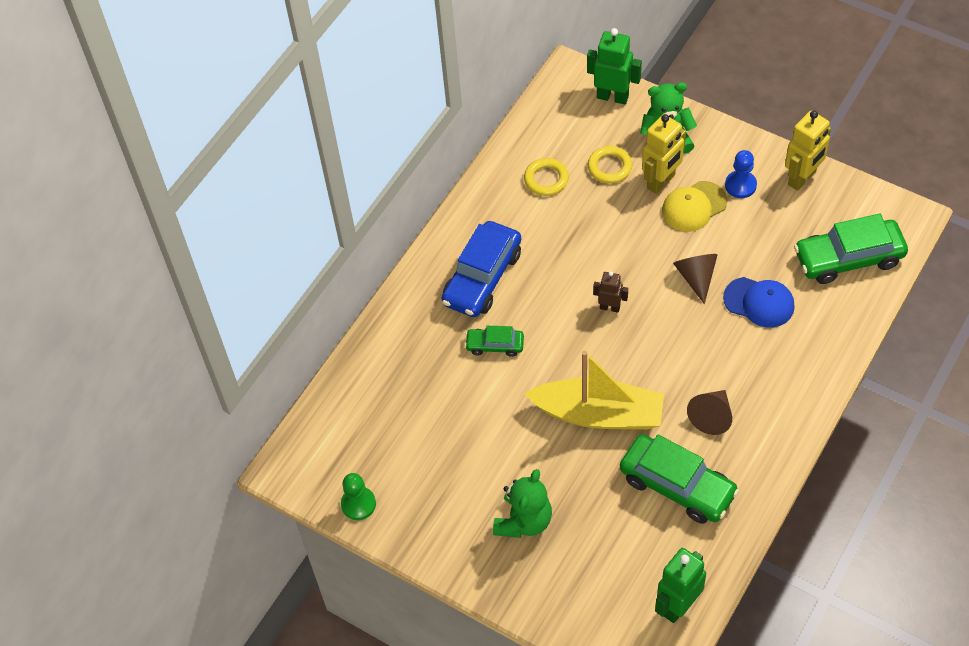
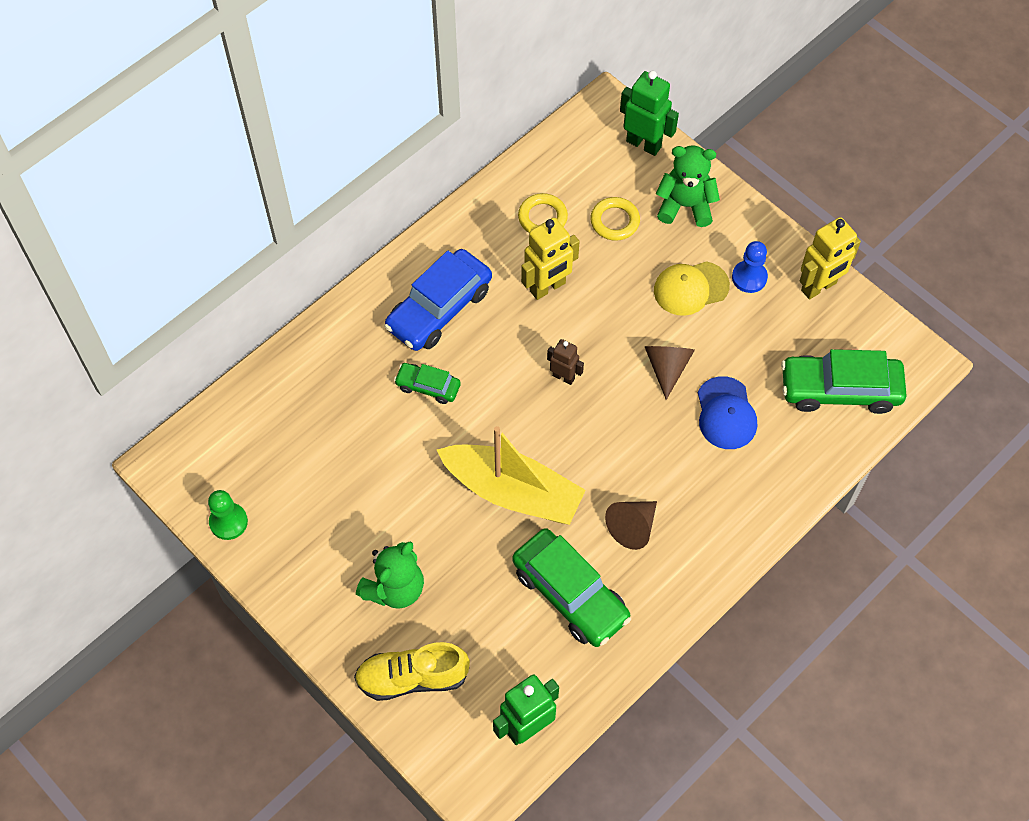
camera: 10 degrees right, 5 degrees up
yellow robot [642,114,686,194] -> yellow robot moved to [521,218,580,300]
blue cap [723,277,795,328] -> blue cap turned 45 degrees clockwise [698,376,757,449]
none -> yellow shoe [354,642,470,701]

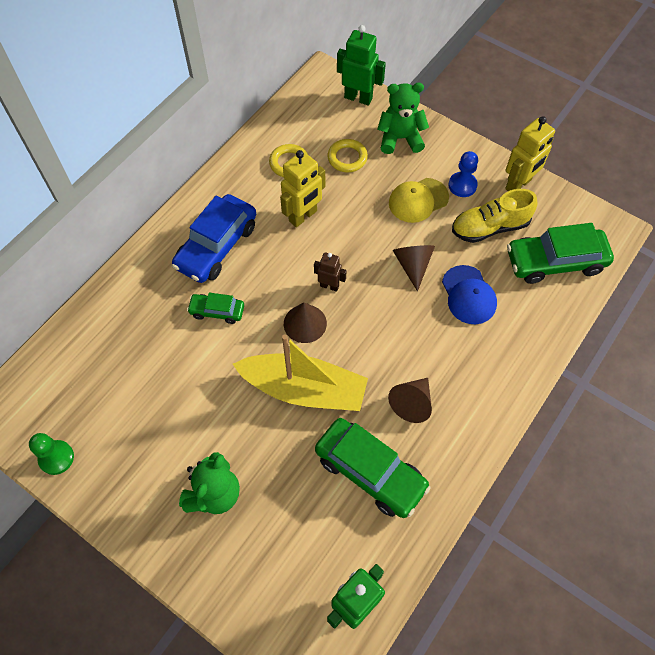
camera: 10 degrees left, 0 degrees up
yellow shoe [354,642,470,701] -> yellow shoe moved to [452,189,537,243]
none -> brown cone [284,302,327,343]

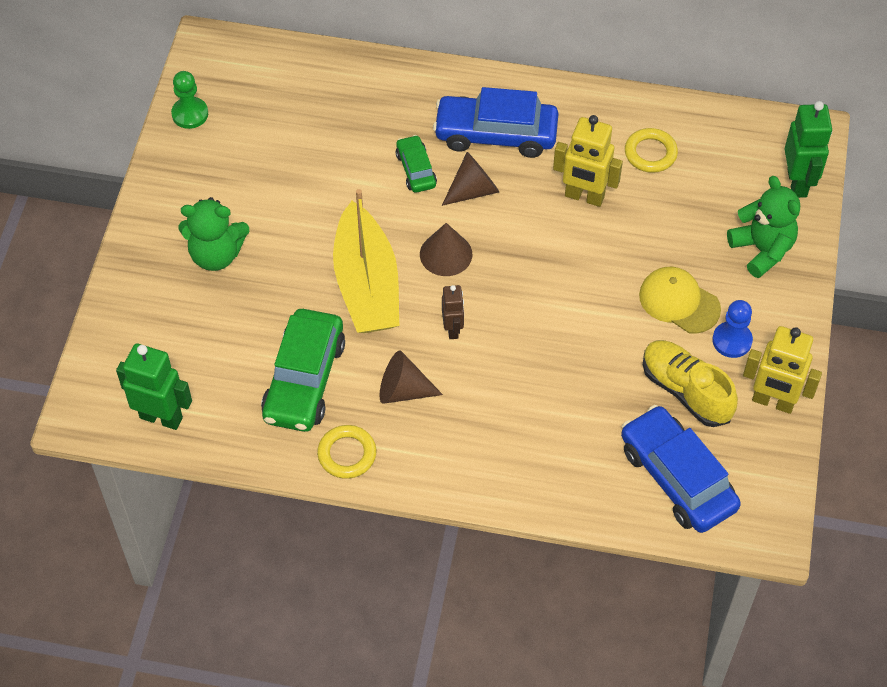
camera: 65 degrees right, 5 degrees down
brown robot [314,252,347,292] -> brown robot moved to [442,285,464,339]
yellow ring [328,139,368,173] -> yellow ring moved to [317,425,376,479]
brown cone [393,245,435,292] -> brown cone moved to [442,152,499,206]
blue cap [442,265,497,324] -> none
green car [507,223,614,284] -> blue car [621,405,741,533]

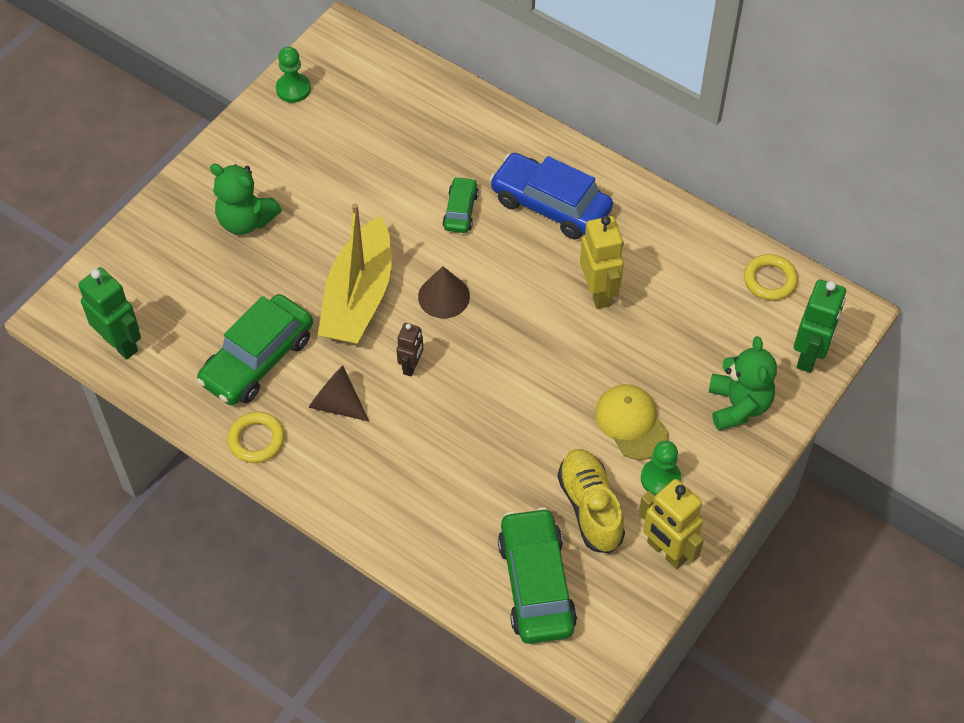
camera: 25 degrees right, 0 degrees up
brown cone [442,152,499,206] -> none
yellow robot [553,115,623,207] -> yellow robot turned 150 degrees counterclockwise [580,216,624,309]
blue car [621,405,741,533] -> green car [498,507,577,644]
yellow ring [625,128,678,173] -> yellow ring moved to [744,254,798,301]
blue pawn [712,300,753,358] -> green pawn [641,441,681,496]

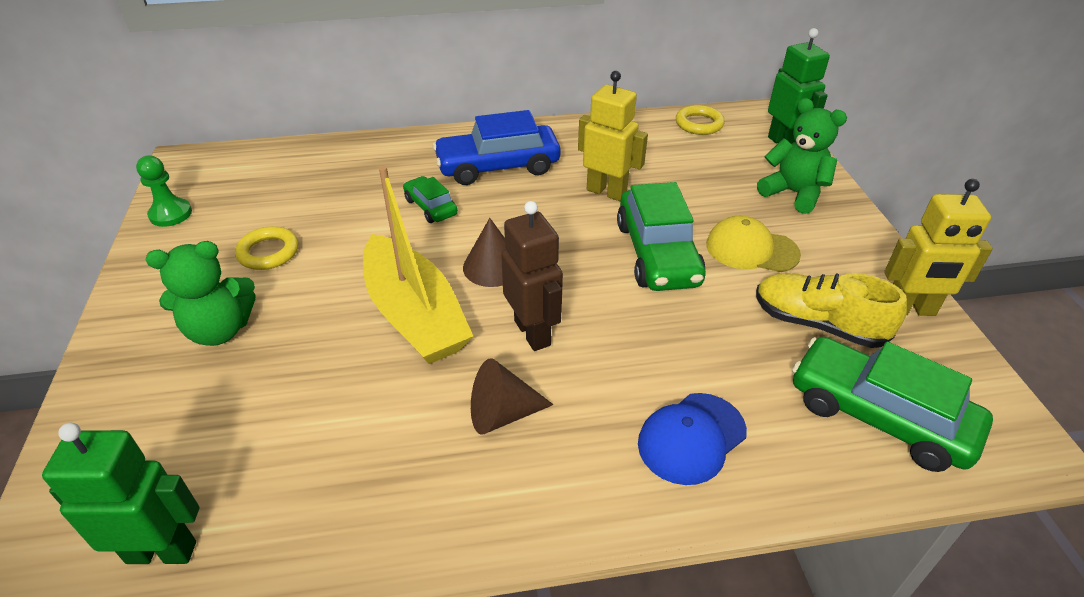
camera: 45 degrees left, 15 degrees down
green car [196,294,313,406] -> green car moved to [617,182,706,291]
yellow ring [227,412,285,463] -> yellow ring moved to [235,226,299,270]
brown robot [396,323,423,376] -> brown robot [501,201,563,351], size x1.69
green pawn [641,441,681,496] -> none
none -> blue cap [638,393,747,485]

